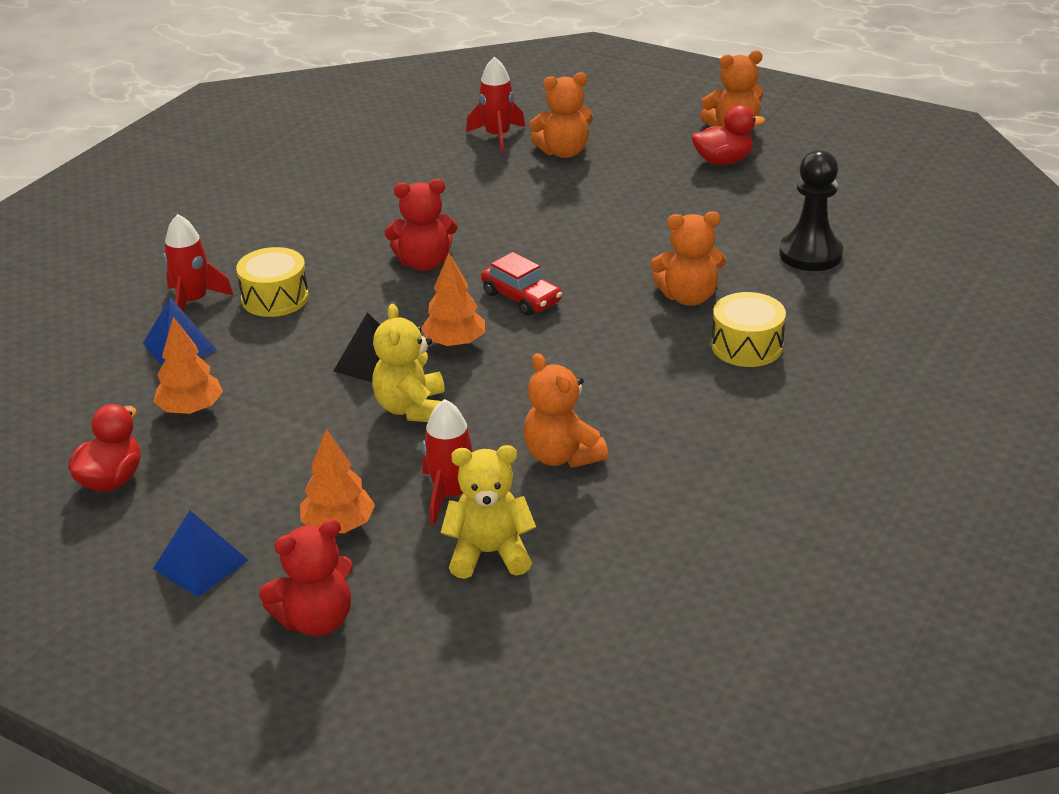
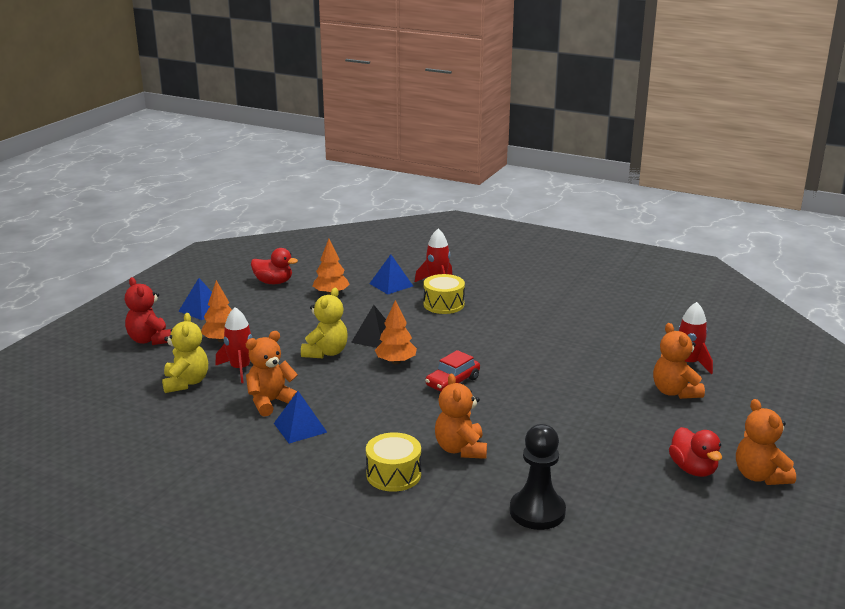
camera: 85 degrees right, 10 degrees down
yellow teddy bear [372,304,445,422] -> yellow teddy bear turned 120 degrees clockwise [301,288,348,358]
red teddy bear [384,179,458,271] -> none
none -> blue pyramid [274,391,327,444]

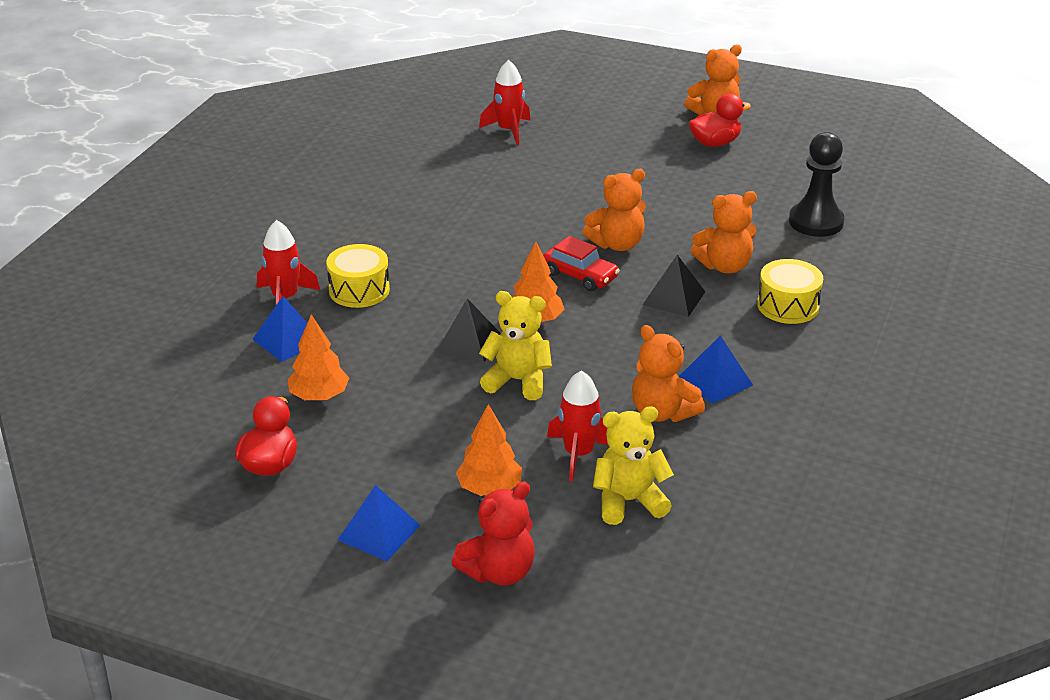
camera: 95 degrees left, 10 degrees up
orange teddy bear [653,323,705,399] -> orange teddy bear moved to [583,169,646,251]
none -> black pyramid [643,255,705,317]

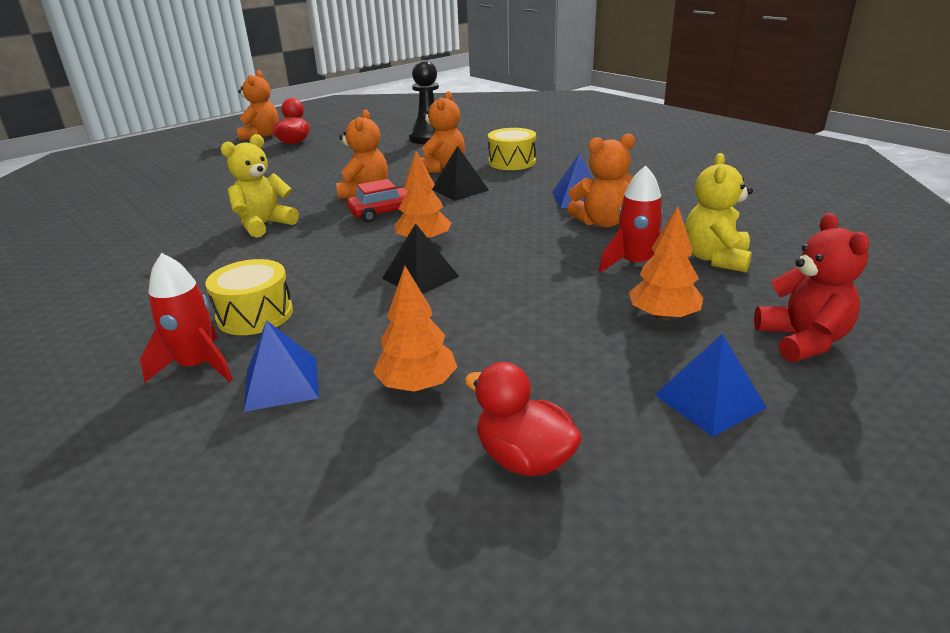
camera: 60 degrees left, 5 degrees down
red rocket [479,60,531,145] -> none
yellow teddy bear [479,291,552,400] -> yellow teddy bear moved to [220,134,299,238]

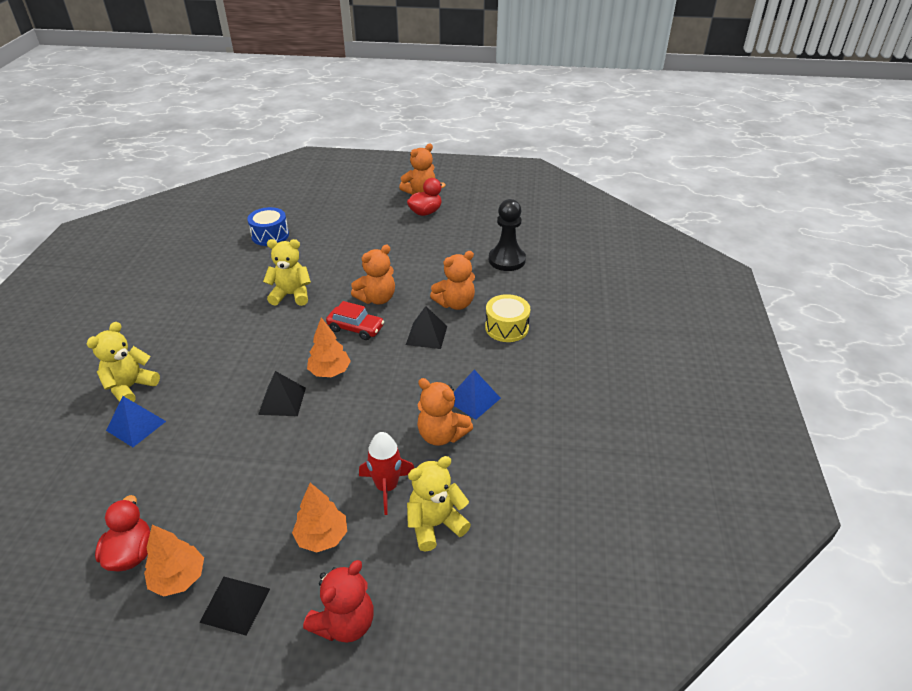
camera: 45 degrees right, 10 degrees up
red rocket [140,253,233,383] -> yellow teddy bear [87,322,160,402]
yellow drum [205,259,293,335] -> none
orange tree [373,266,457,392] -> orange tree moved to [144,525,204,597]
blue pyramid [655,334,767,437] -> black pyramid [199,577,270,636]
none -> blue drum [247,207,289,246]

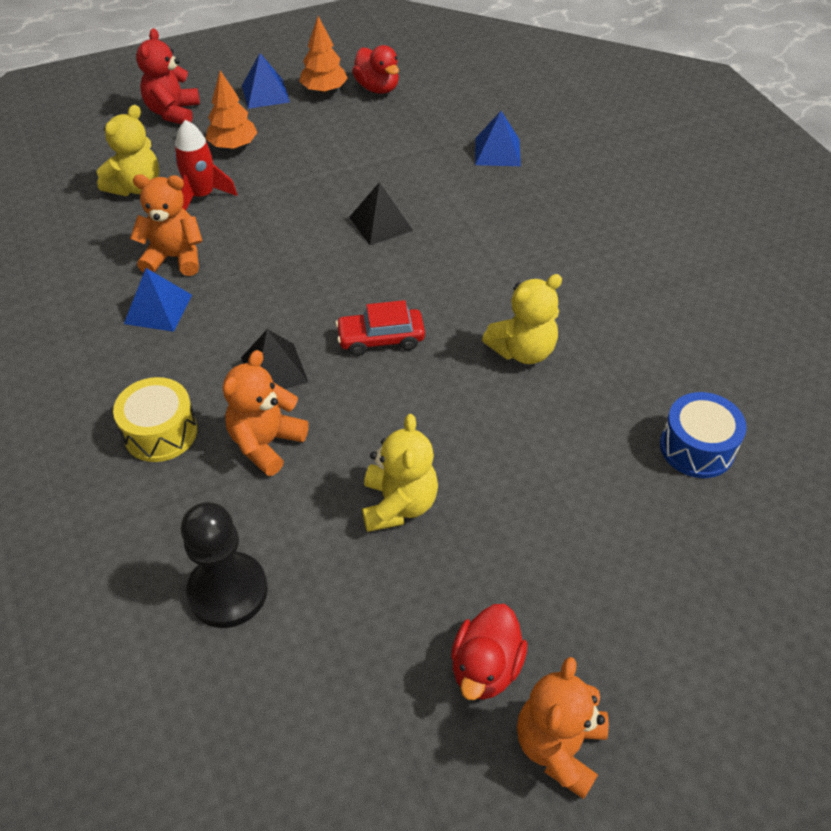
camera: 150 degrees right, 10 degrees up
yellow teddy bear [87,322,160,402] -> yellow teddy bear moved to [362,414,438,532]
black pyramid [199,577,270,636] -> blue pyramid [242,53,290,109]
orange tree [307,318,351,377] -> none
orange teddy bear [351,245,395,305] -> none

